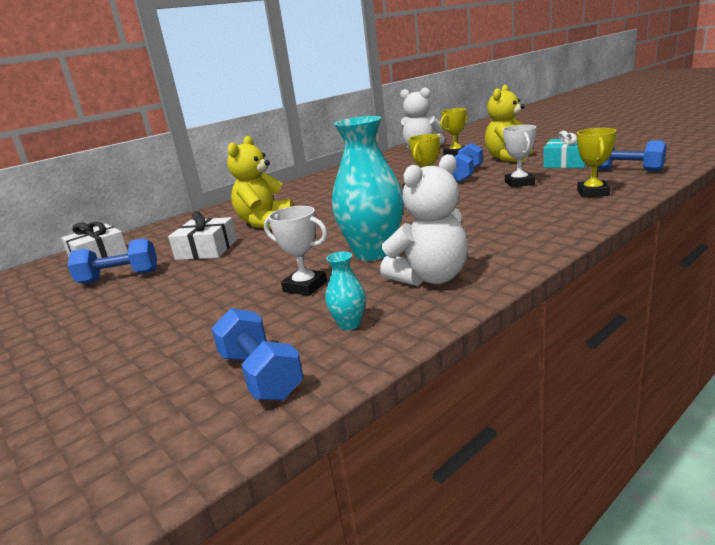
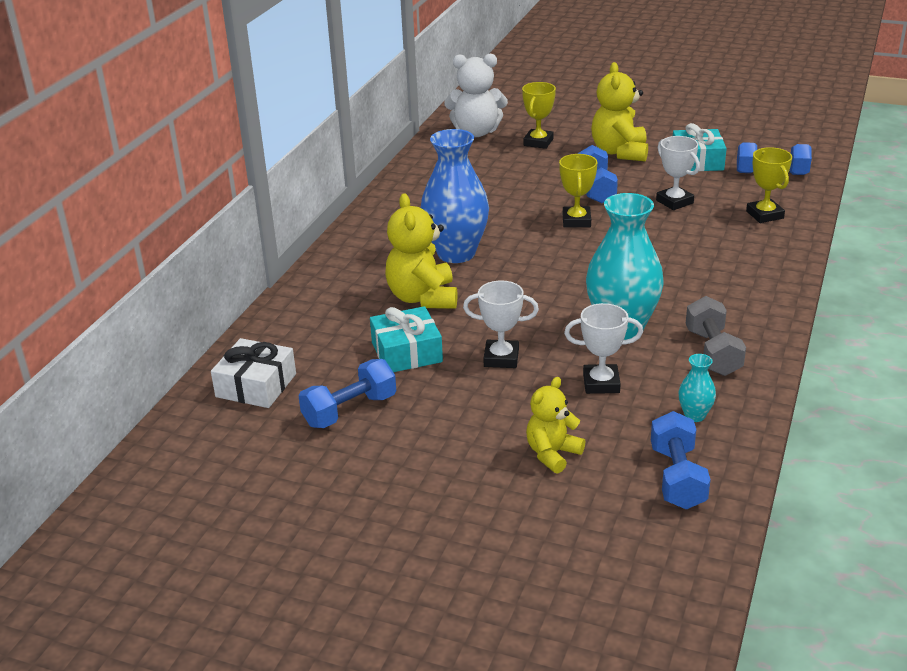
camera: 30 degrees left, 10 degrees up
white gift [168,211,237,260] -> turquoise gift [370,306,443,372]
blue dumbbell [211,308,304,401] -> blue dumbbell turned 60 degrees clockwise [651,411,710,510]
white teddy bear [380,154,468,286] -> grey dumbbell [686,296,746,376]
none -> blue vase [421,129,489,263]
none -> white trophy [463,280,539,368]
none -> yellow teddy bear [526,377,585,474]

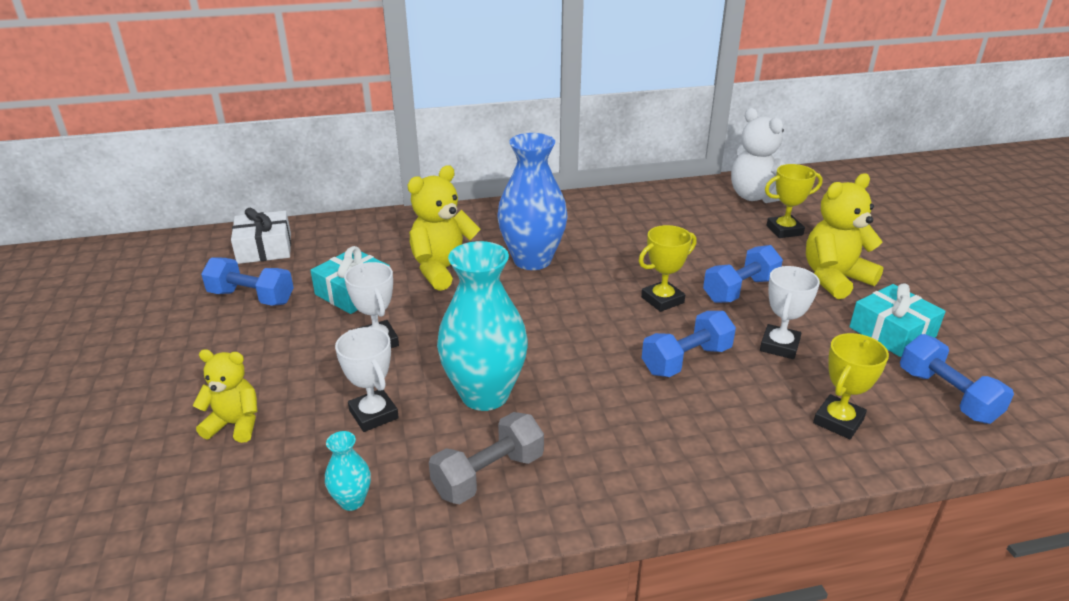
camera: 55 degrees right, 0 degrees up
blue dumbbell [651,411,710,510] -> blue dumbbell moved to [642,311,736,377]

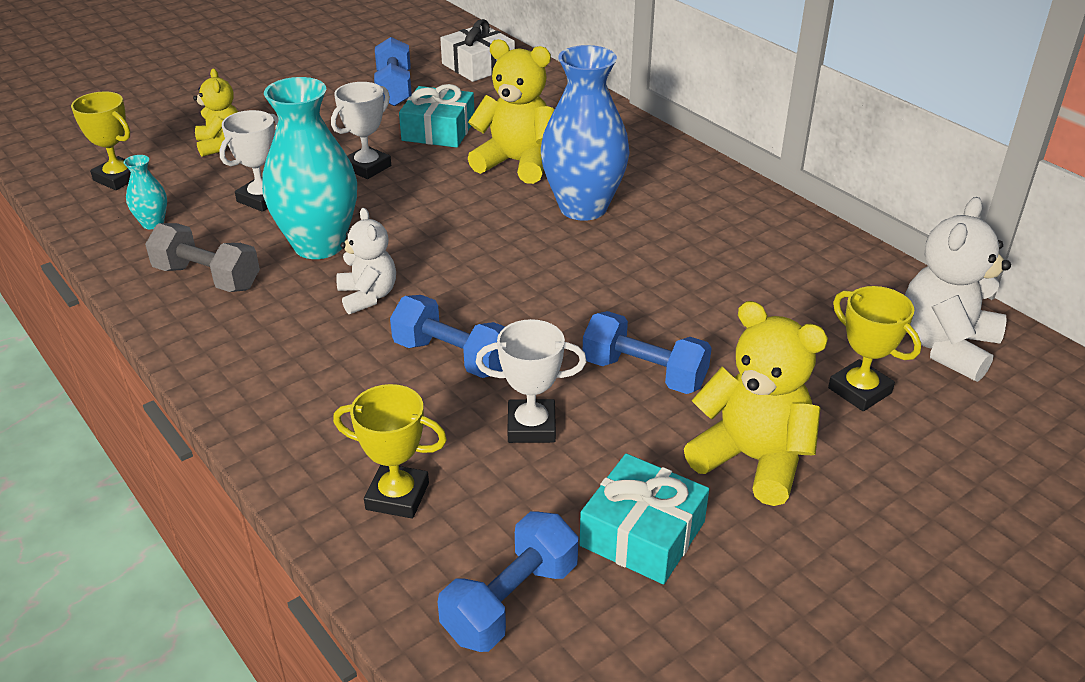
camera: 65 degrees right, 5 degrees up
yellow trophy [639,225,696,312] -> yellow trophy moved to [71,91,131,190]
none -> white teddy bear [336,208,396,314]

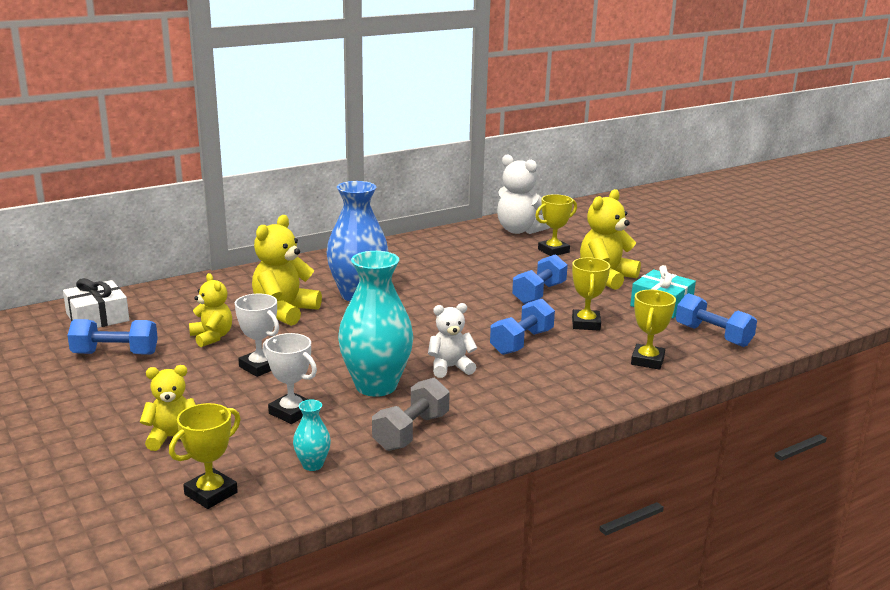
camera: 85 degrees left, 15 degrees down
turquoise gift [399,84,474,148] -> yellow teddy bear [189,273,232,347]
white trophy [476,319,587,443] -> yellow trophy [572,258,610,331]

